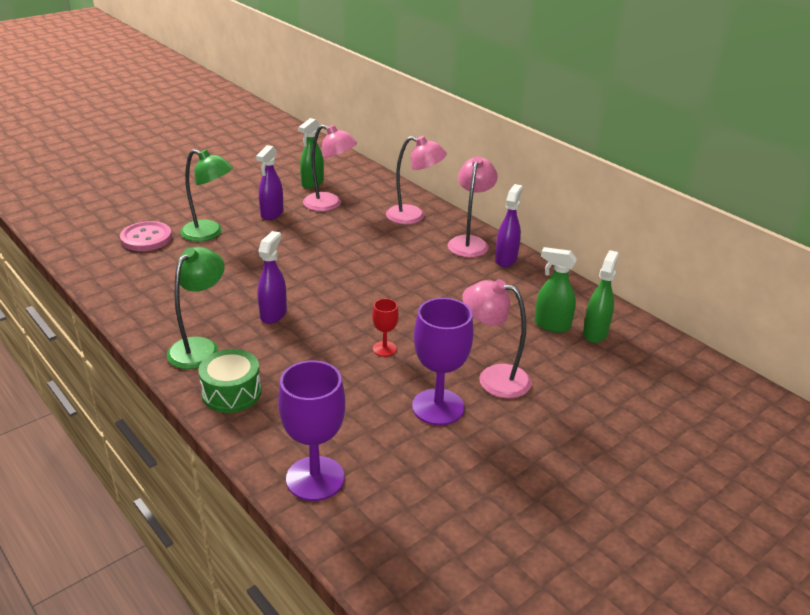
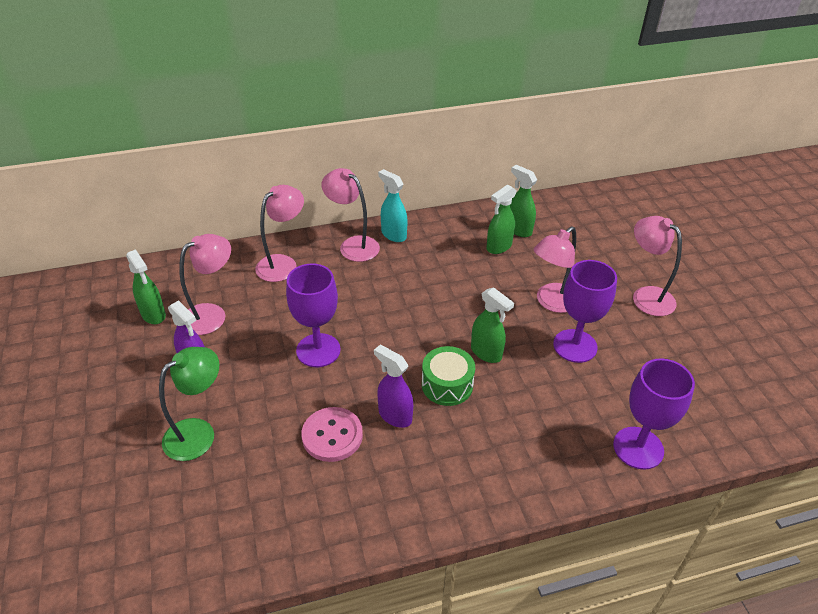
camera: 65 degrees left, 10 degrees up
pink button [120,221,172,251] -> pink button moved to [302,407,363,462]
green lamp [167,247,224,369] -> none
green drum [198,349,261,413] -> green drum moved to [422,346,475,406]
red goblet [372,299,399,357] -> green spray bottle [471,287,514,363]
purple spray bottle [495,184,523,267] -> turquoise spray bottle [378,169,408,242]
none -> purple goblet [286,264,341,367]
none -> pink lamp [633,216,682,316]

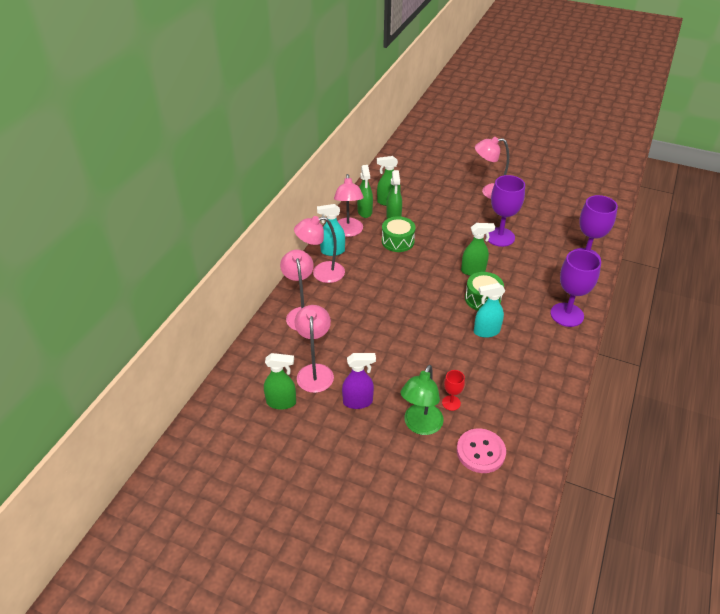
camera: 50 degrees left, 0 degrees up
green lamp [159,347,220,461] -> green lamp turned 150 degrees counterclockwise [401,365,444,435]
purple goblet [286,264,341,367] -> purple goblet moved to [550,249,601,327]
pink button [302,407,363,462] -> pink button moved to [457,428,506,473]
purple spray bottle [374,345,413,428] -> turquoise spray bottle [474,283,505,338]
pink lamp [534,226,576,313] -> pink lamp moved to [334,174,364,237]
none -> green spray bottle [357,165,373,218]
none -> green drum [382,216,416,252]
none -> red goblet [442,370,465,411]

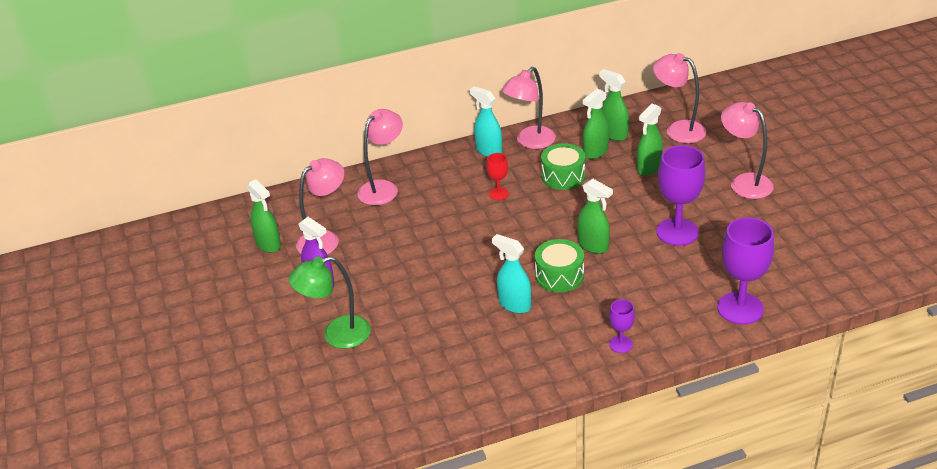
camera: 50 degrees right, 5 degrees down
pink lamp [294,216,345,283] -> pink lamp moved to [653,53,706,143]
green spray bottle [357,165,373,218] -> green spray bottle moved to [637,104,663,176]
red goblet [442,370,465,411] -> red goblet moved to [487,153,509,200]
pink button [457,428,506,473] -> none
purple goblet [550,249,601,327] -> purple goblet [609,299,635,353], size x0.50

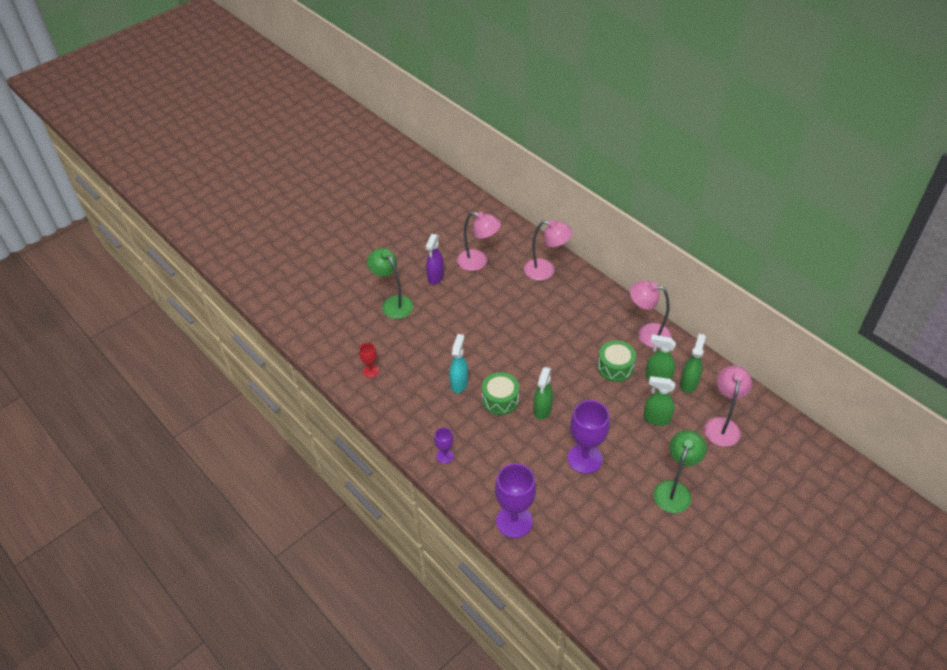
camera: 65 degrees right, 10 degrees up
green spray bottle [247,179,281,253] -> none
turquoise spray bottle [470,86,502,157] -> none
red goblet [487,153,509,200] -> red goblet moved to [359,343,379,378]
pink lamp [721,102,774,199] -> green lamp [653,430,707,513]

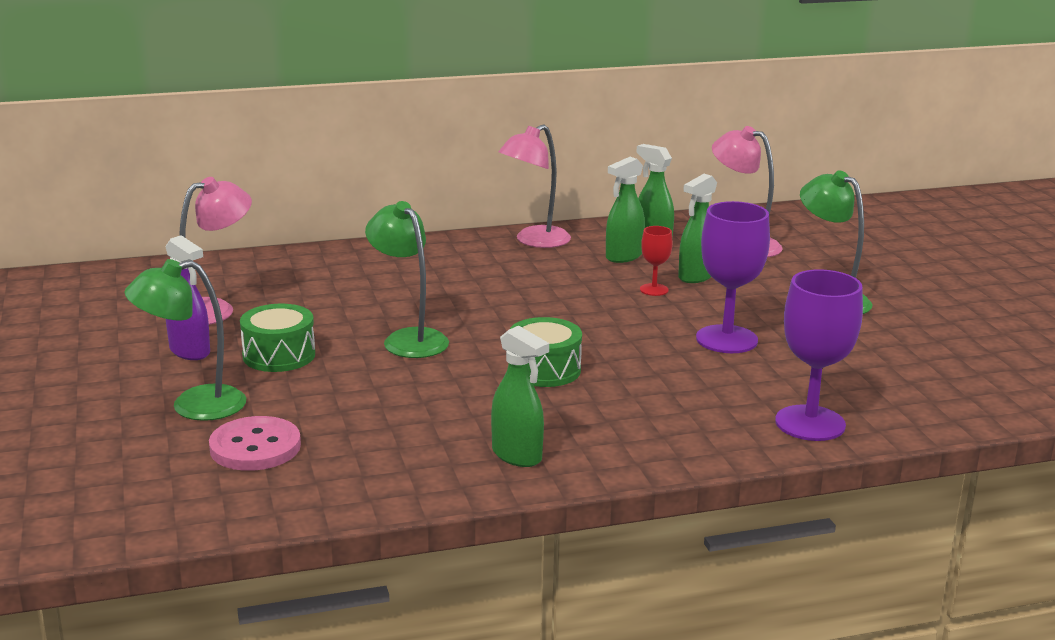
camera: 65 degrees left, 25 degrees down
red goblet [359,343,379,378] -> red goblet moved to [640,226,673,296]
purple goblet [434,427,454,464] -> none
turquoise spray bottle [449,334,468,393] -> none
pink lamp [524,220,573,281] -> none
green spray bottle [534,367,553,420] -> green spray bottle moved to [491,326,549,467]
green drum [598,340,636,382] -> green drum moved to [240,304,315,372]
none -> pink button [209,416,301,471]
none -> green lamp [365,201,449,358]

